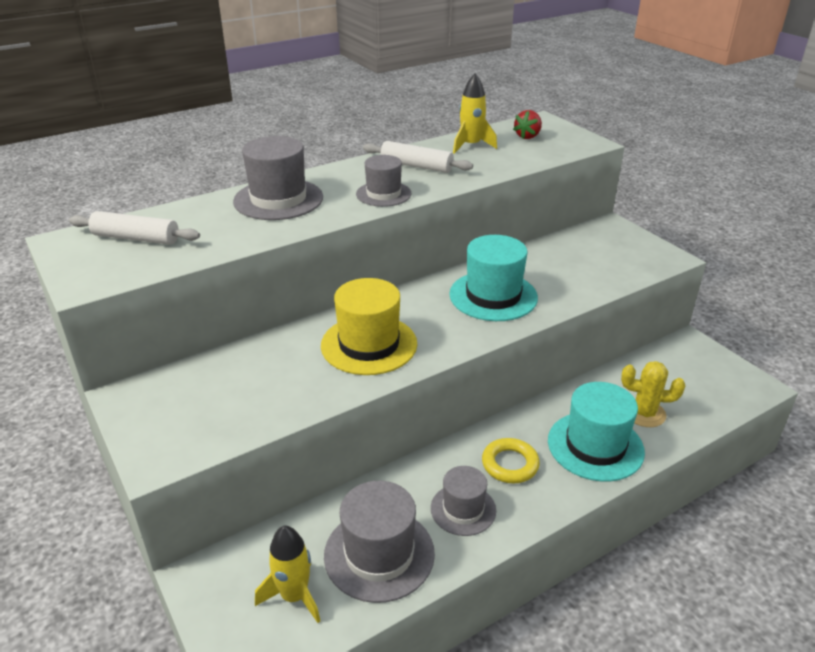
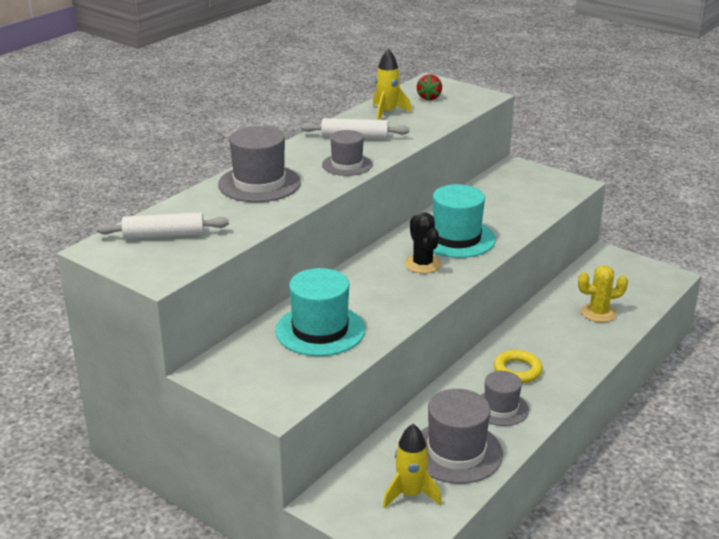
camera: 20 degrees left, 5 degrees down
yellow hat [321,278,417,375] -> none
turquoise hat [548,382,645,482] -> turquoise hat moved to [275,268,365,356]
none -> black cactus [404,212,441,273]

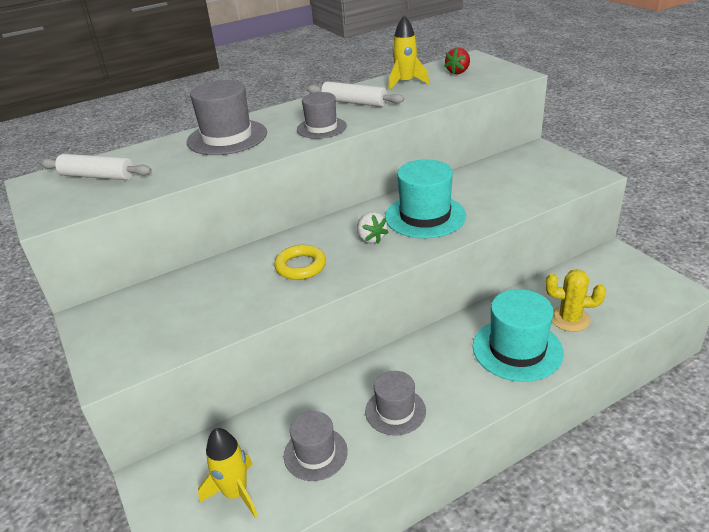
camera: 25 degrees right, 5 degrees up
turquoise hat [275,268,365,356] -> turquoise hat moved to [473,289,564,382]
black cactus [404,212,441,273] -> white strawberry [357,212,389,244]
grey hat [421,389,503,484] -> grey hat [284,411,348,481], size x0.63
yellow ring [493,350,543,383] -> yellow ring moved to [274,245,326,280]

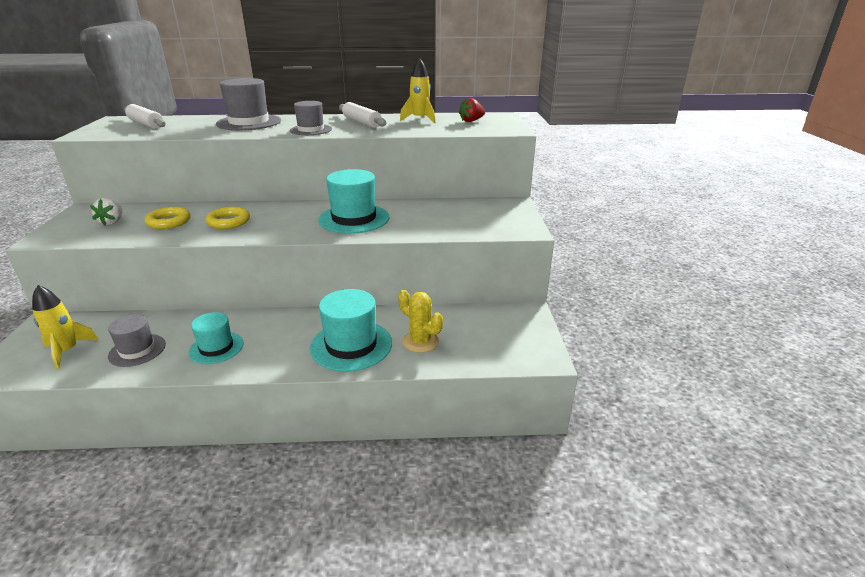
camera: 25 degrees right, 5 degrees down
white strawberry [357,212,389,244] -> white strawberry moved to [90,198,122,226]
grey hat [365,371,426,435] -> turquoise hat [189,312,244,364]
none -> yellow ring [145,207,191,229]

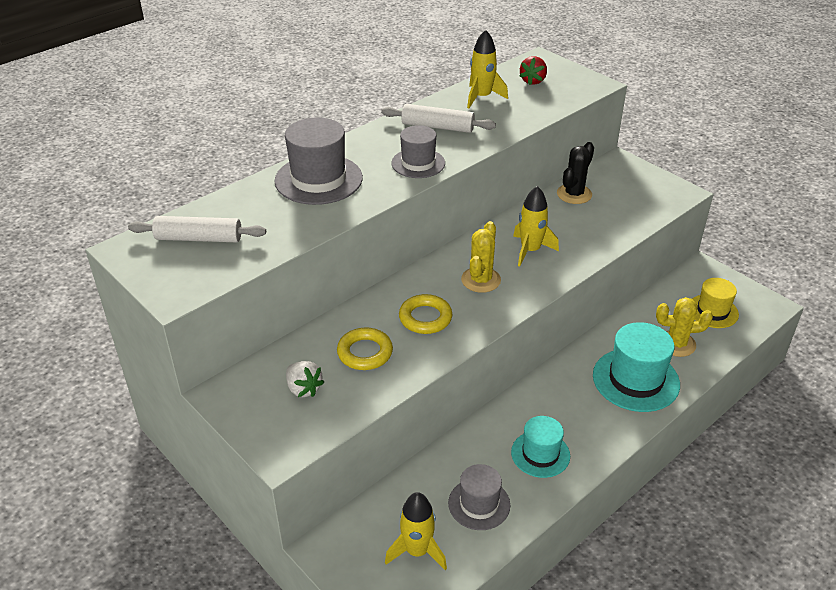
camera: 40 degrees left, 10 degrees up
turquoise hat [318,169,390,234] -> yellow rocket [513,186,559,267]
none -> yellow cactus [461,221,501,293]
none -> black cactus [557,142,594,204]
none -> yellow hat [692,278,739,328]

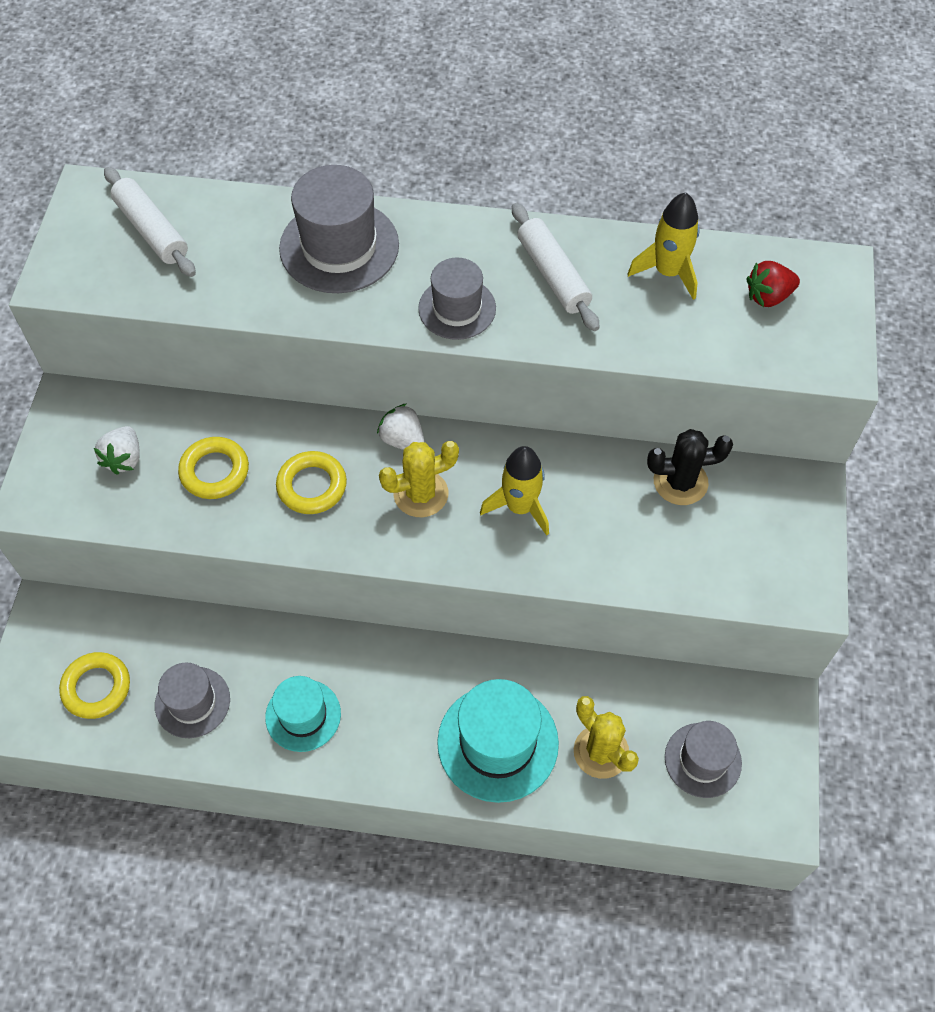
camera: 50 degrees right, 20 degrees up
yellow rocket [385,492,447,570] -> yellow ring [59,652,130,719]
yellow hat [692,278,739,328] -> grey hat [665,721,742,798]
none -> white strawberry [377,403,424,450]

